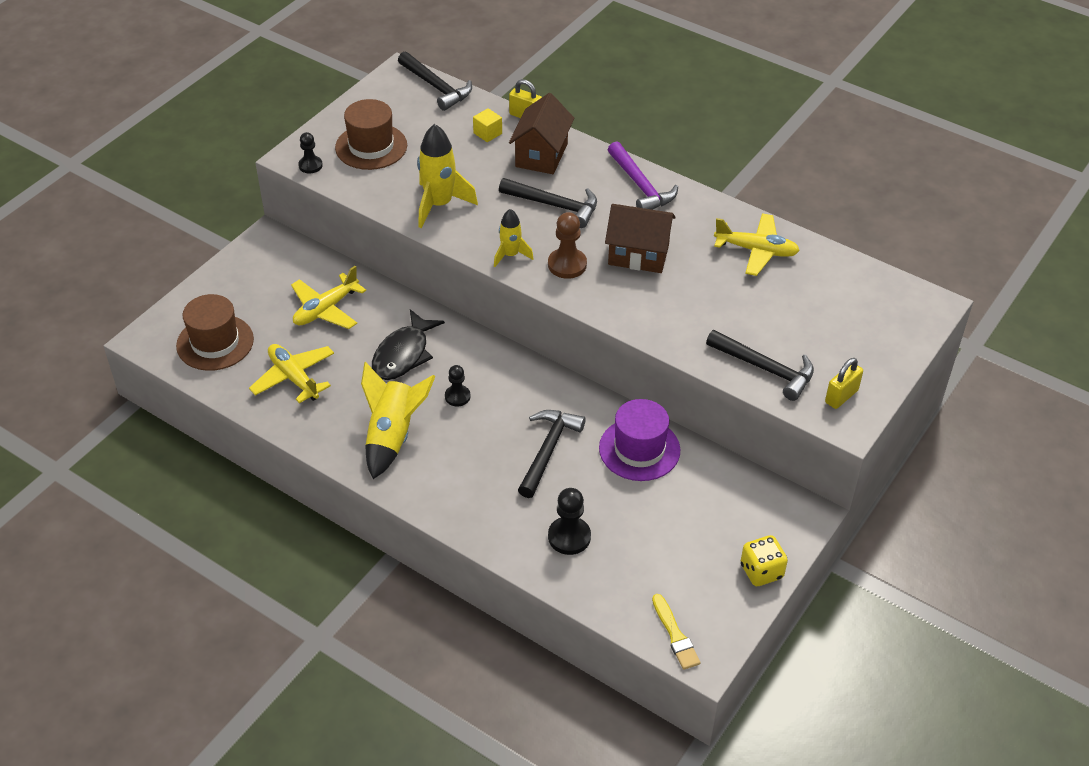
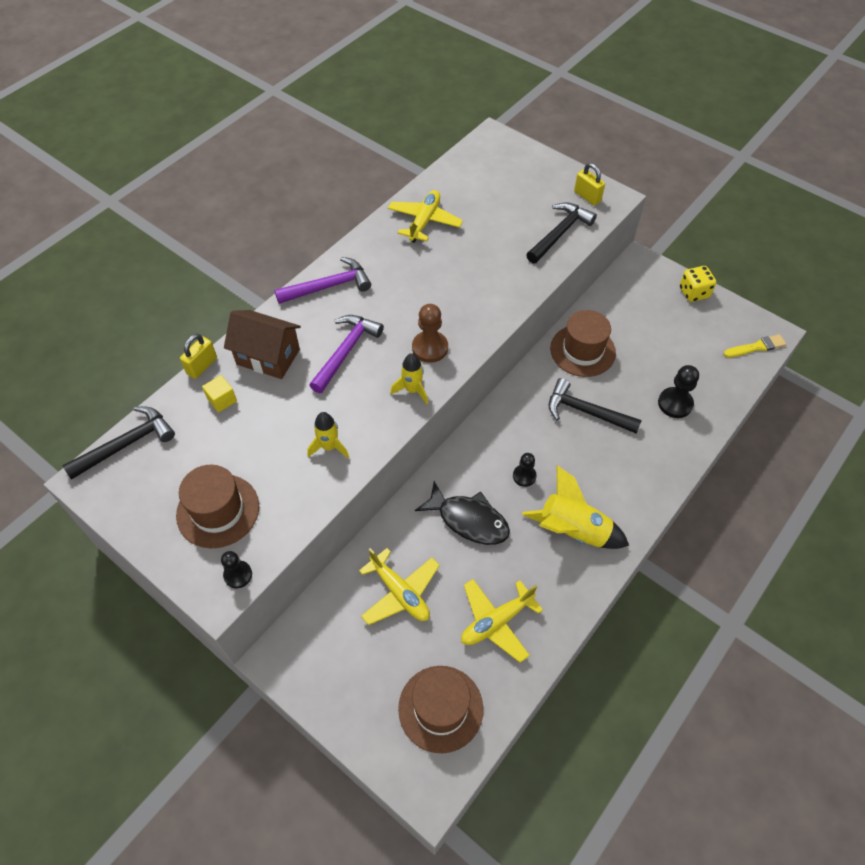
camera: 85 degrees left, 10 degrees up
yellow rocket [417,124,478,228] -> yellow rocket [307,412,349,458], size x0.59
black hammer [499,178,597,228] -> purple hammer [309,315,384,393]
purple hat [599,399,680,481] -> brown hat [550,310,616,377]
brown house [605,204,676,273] -> none

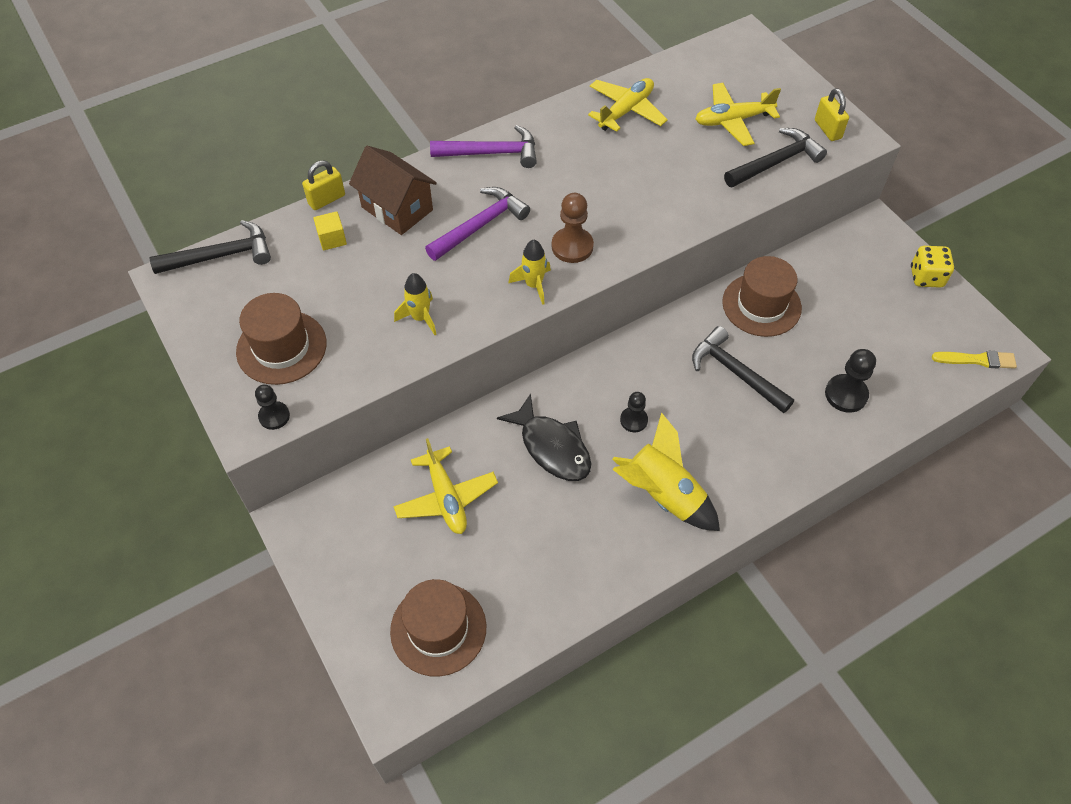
camera: 20 degrees right, 0 degrees up
yellow plane [461,579,543,663] -> yellow plane moved to [696,83,781,146]

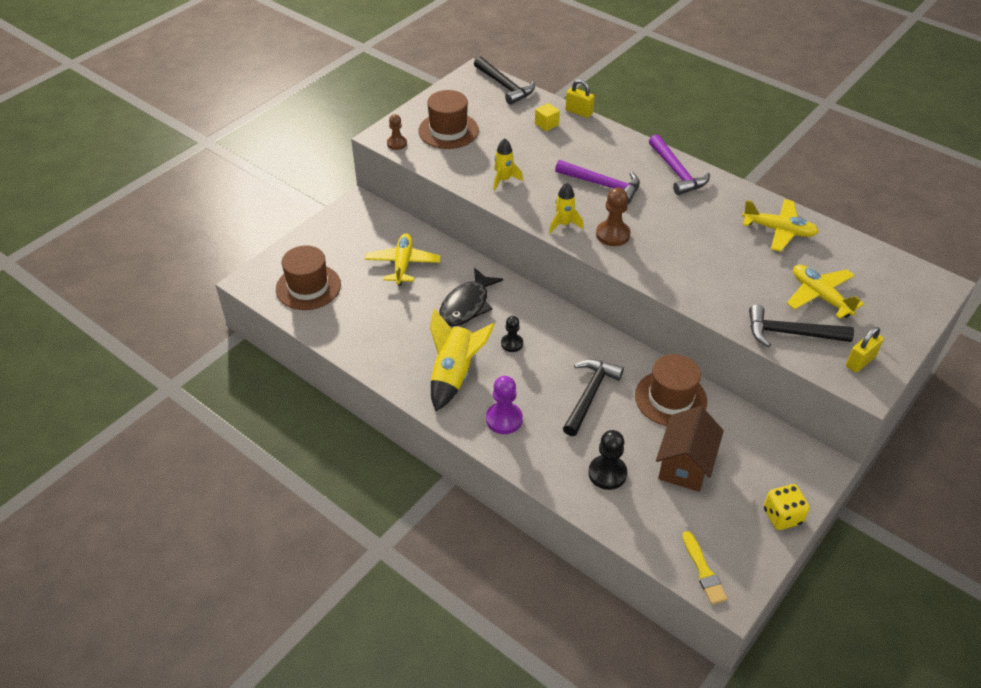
camera: 70 degrees right, 10 degrees down
black pawn [255,384,290,430] -> brown pawn [387,114,407,150]
brown house [349,146,437,235] -> brown house moved to [656,406,724,492]
yellow plane [393,438,498,534] -> yellow plane turned 135 degrees clockwise [365,233,441,286]
black hammer [724,128,827,188] -> black hammer turned 150 degrees clockwise [749,305,854,347]
none -> purple pawn [486,376,523,434]

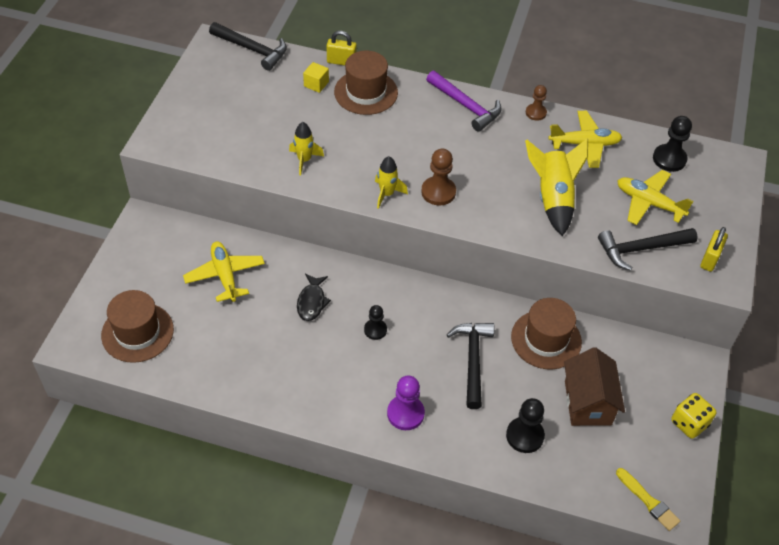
camera: 25 degrees left, 5 degrees up
brown pawn [387,114,407,150] -> brown pawn moved to [526,85,547,121]
brown hat [418,90,479,149] -> brown hat moved to [334,51,398,115]
yellow rocket [430,309,495,411] -> yellow rocket moved to [525,138,588,236]
black fish [439,268,503,326] -> black fish [297,274,331,321], size x0.66
purple hammer [555,160,640,204] -> none
none -> black pawn [653,116,692,172]

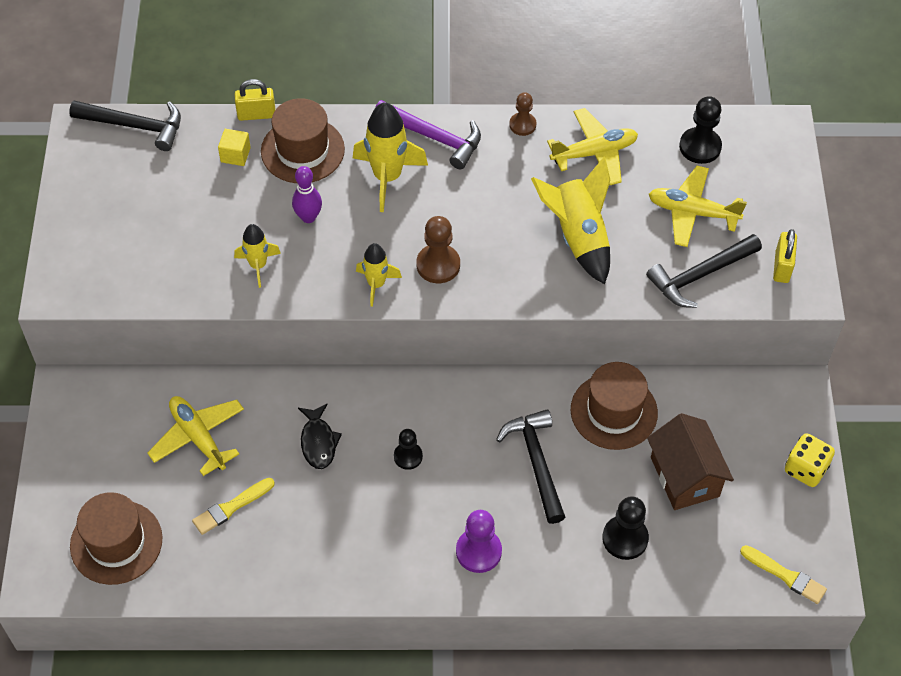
camera: 15 degrees left, 5 degrees up
none -> yellow brush [192,478,275,535]
none -> purple bowling pin [292,166,322,223]
none -> yellow rocket [353,102,428,212]

